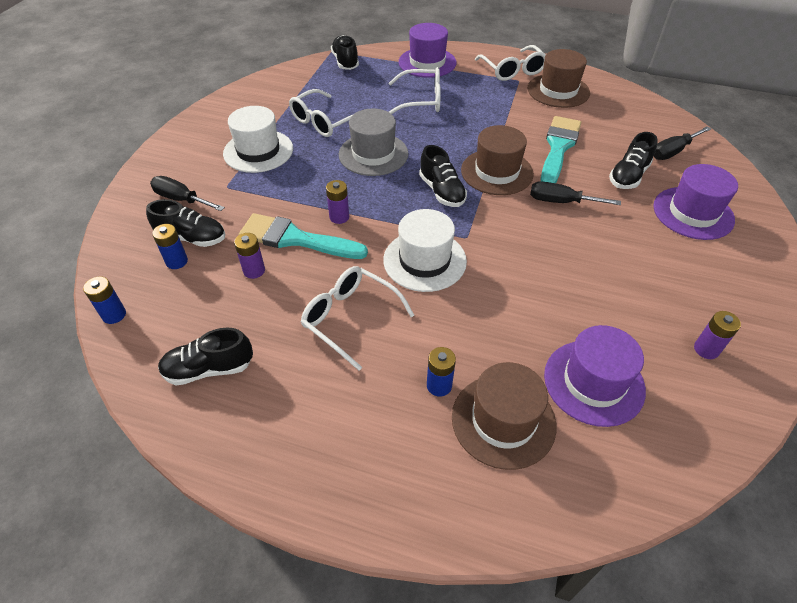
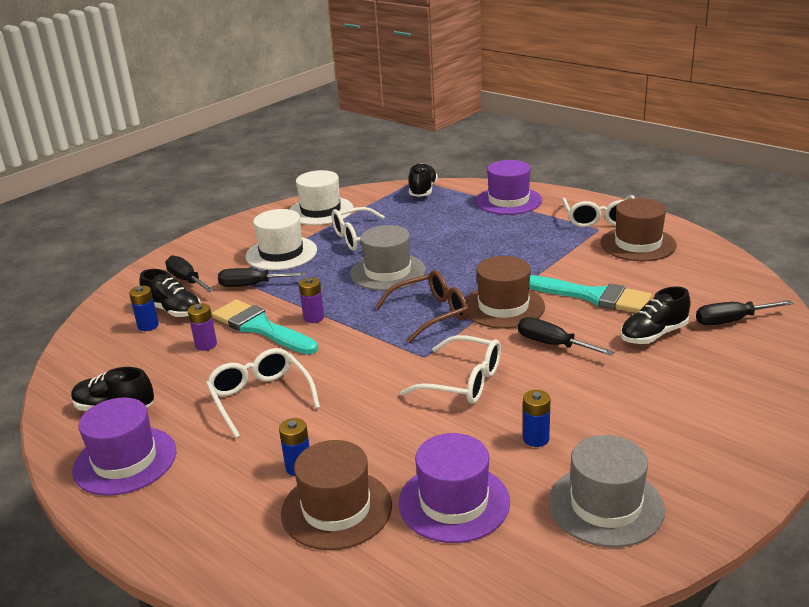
camera: 25 degrees right, 20 degrees down
blue battery [83,276,126,324] -> blue battery moved to [523,390,551,447]
white hat [383,209,467,292] -> white hat moved to [289,170,354,225]
white glasses [389,67,441,114] -> white glasses moved to [400,335,501,404]
black shoe [419,145,467,207] -> brown glasses [375,270,468,343]
turquoise brush [541,116,581,183] -> turquoise brush turned 75 degrees clockwise [529,275,652,313]
purple hat [653,164,738,240] -> purple hat moved to [72,397,176,496]
purple battery [694,311,741,359] -> grey hat [549,435,665,547]
none -> black screwdriver [218,268,306,287]

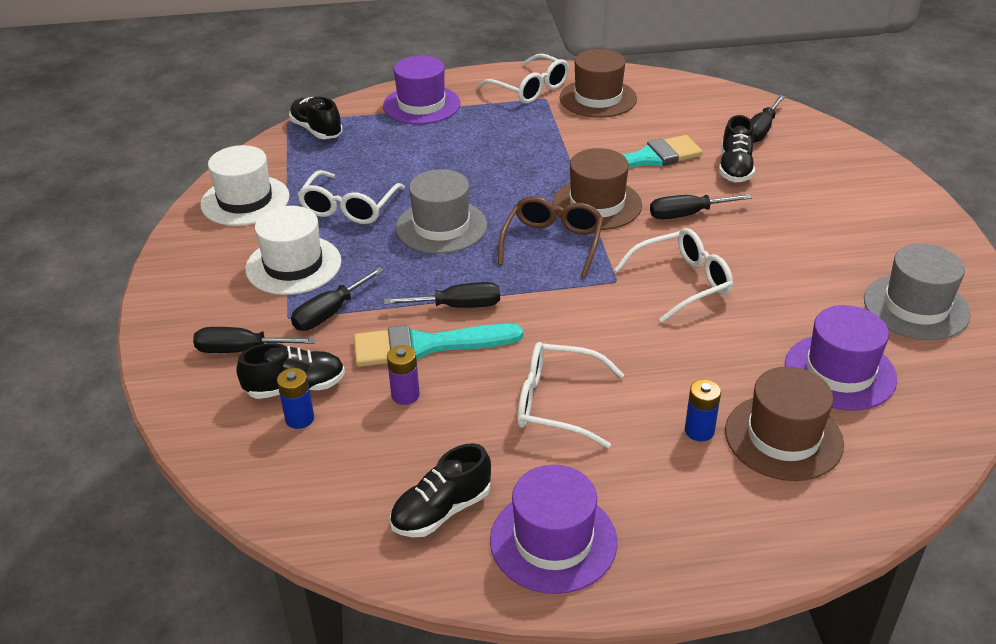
camera: 50 degrees left, 10 degrees up
purple battery [299,277,324,323] -> black screwdriver [384,282,500,308]
blue battery [523,390,551,447] -> none

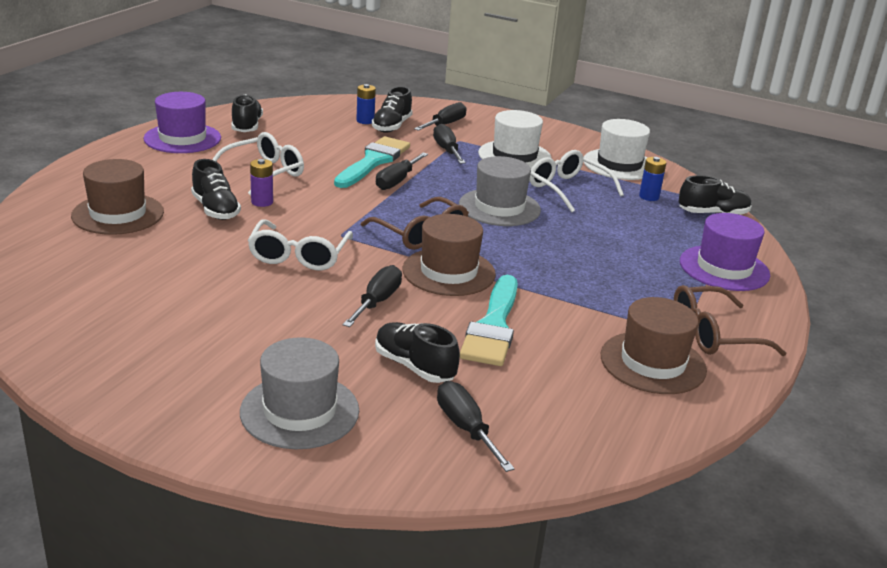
camera: 120 degrees right, 10 degrees down
purple battery [387,345,420,405] -> purple battery moved to [250,159,273,207]
white glasses [477,53,569,103] -> brown glasses [674,285,786,356]
blue battery [685,379,721,441] -> blue battery moved to [639,157,666,201]
purple hat [785,305,897,410] -> none
grey hat [864,244,971,340] -> grey hat moved to [240,337,359,449]
none -> black shoe [191,159,241,220]

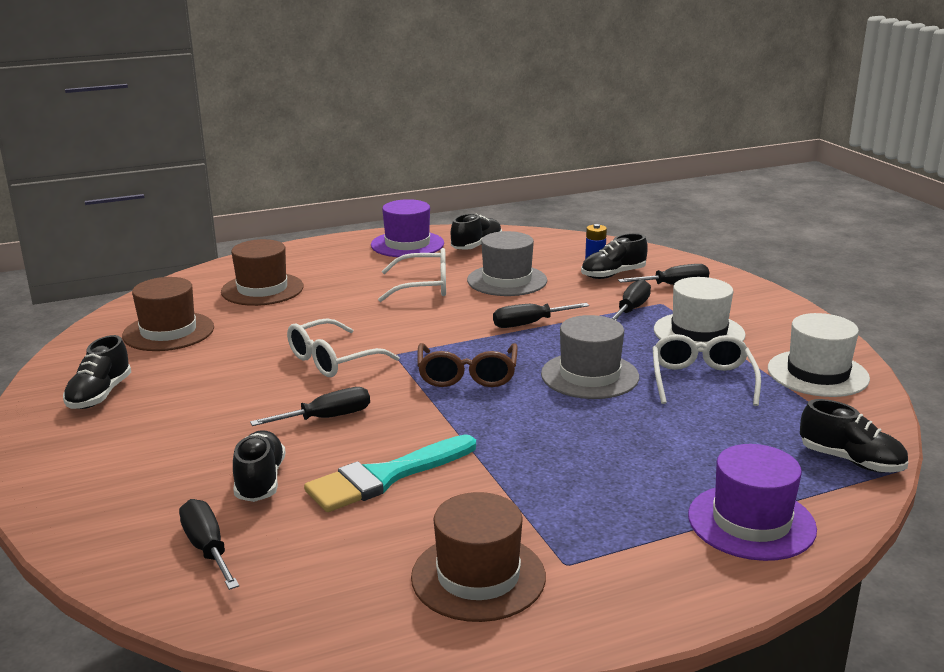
camera: 45 degrees right, 5 degrees down
black shoe [191,159,241,220] -> black shoe moved to [63,335,131,409]
grey hat [240,337,359,449] -> grey hat moved to [467,231,547,296]
purple battery [250,159,273,207] -> none
turquoise brush [334,136,410,188] -> none
brown hat [403,214,496,296] -> brown hat moved to [122,277,214,351]
black screwdriver [437,381,515,472] -> black screwdriver turned 45 degrees counterclockwise [179,499,239,590]
blue battery [639,157,666,201] -> none
brown glasses [674,285,786,356] -> none

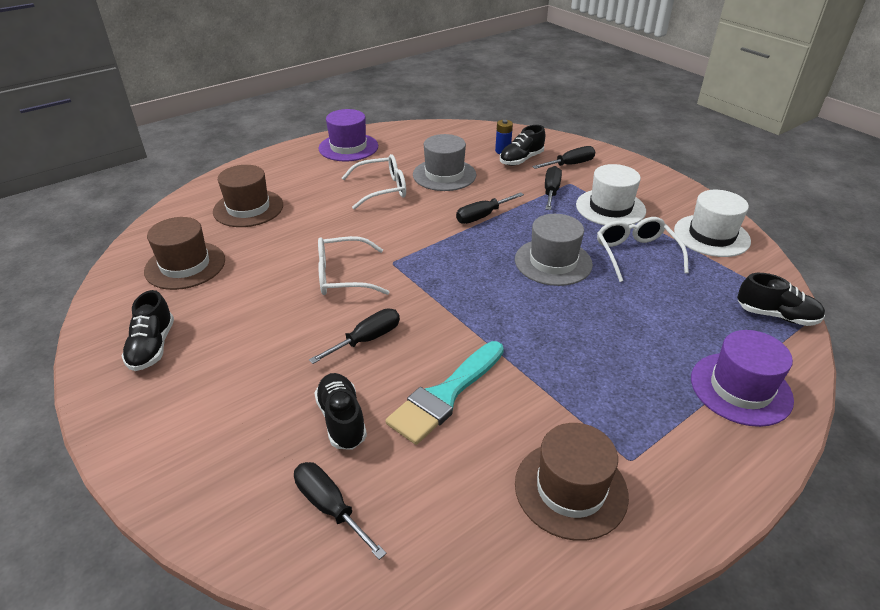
camera: 15 degrees left, 15 degrees up
white glasses [287,318,399,377] -> white glasses turned 45 degrees clockwise [318,236,389,295]
brown glasses [417,343,518,387] -> none
black shoe [451,213,502,250] -> none

